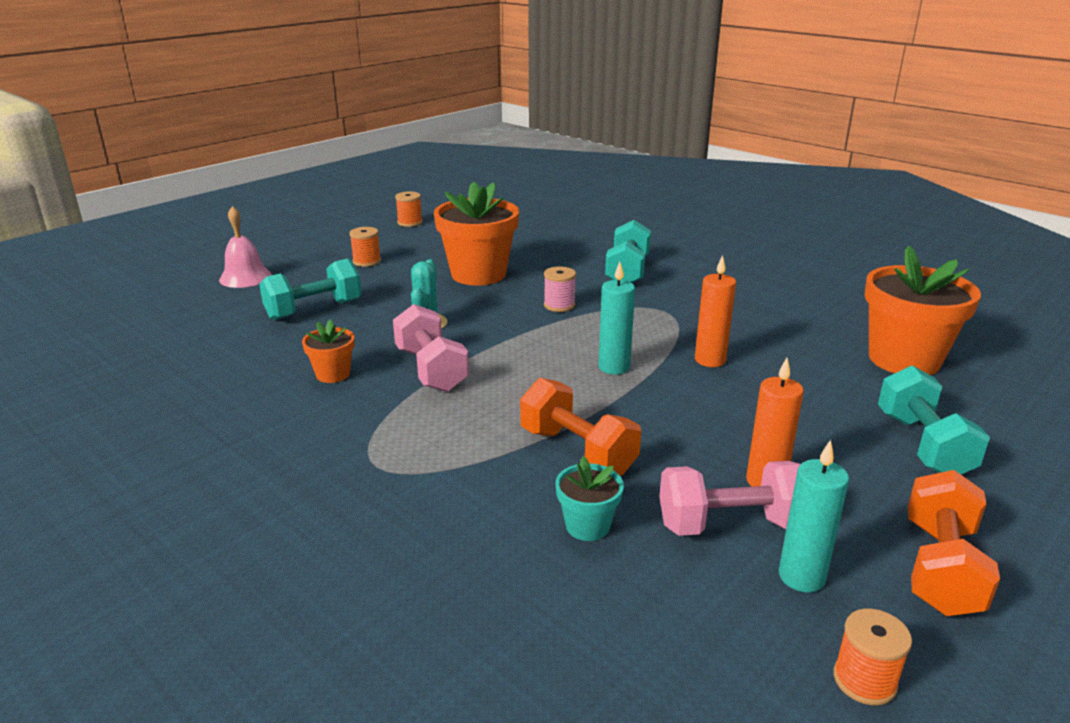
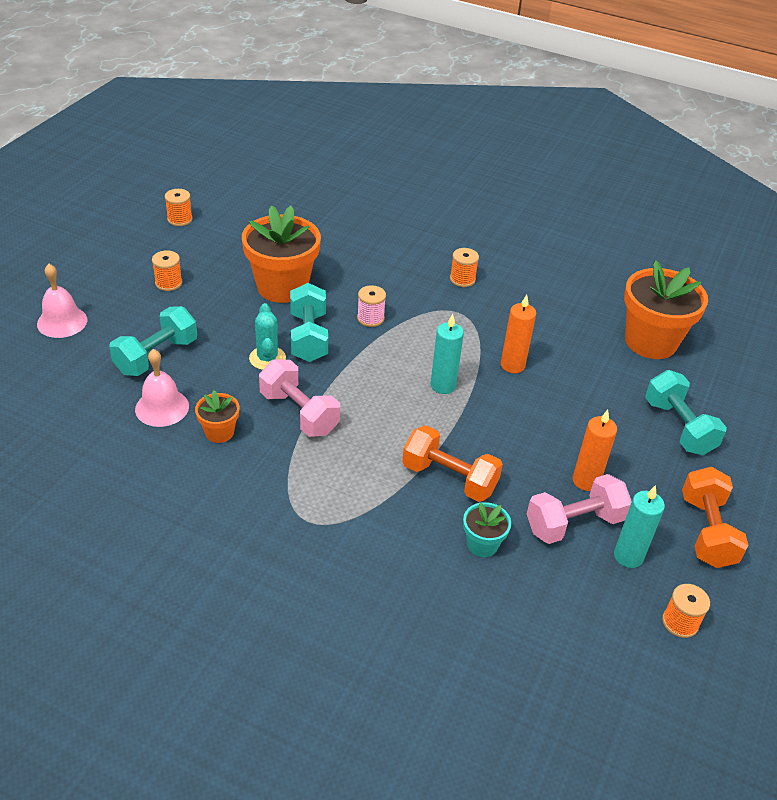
camera: 20 degrees left, 15 degrees up
turquoise dumbbell [605,220,651,283] -> turquoise dumbbell moved to [290,283,328,362]
none -> pink bell [135,349,189,427]
none -> orange spool [450,248,479,287]

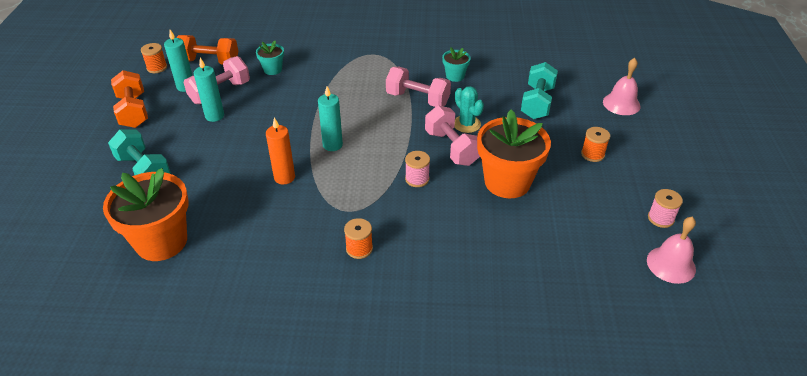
camera: 160 degrees right, 0 degrees up
pink bell [135,349,189,427] -> pink bell moved to [647,217,696,284]
orange spool [165,189,193,226] -> pink spool [648,189,683,228]
orange flower pot [195,390,240,443] -> turquoise flower pot [442,47,471,82]
turquoise dumbbell [290,283,328,362] -> pink dumbbell [425,105,480,166]
orange dumbbell [402,425,503,502] -> orange dumbbell moved to [176,35,238,64]
orange candle [573,410,617,491] -> turquoise candle [194,58,224,122]

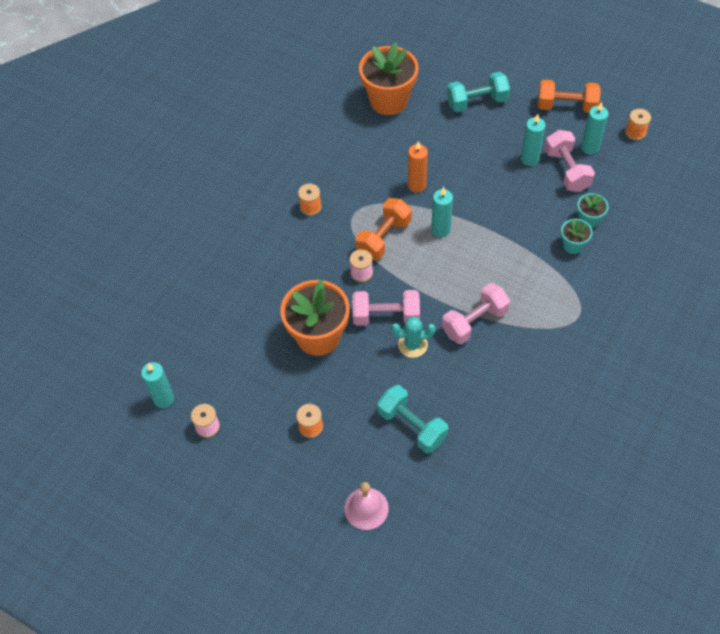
camera: 120 degrees right, 15 degrees up
orange dumbbell [176,35,238,64] -> orange dumbbell moved to [356,198,412,260]
turquoise flower pot [442,47,471,82] -> turquoise flower pot moved to [561,219,593,254]
pink bell [647,217,696,284] -> turquoise candle [141,362,174,408]

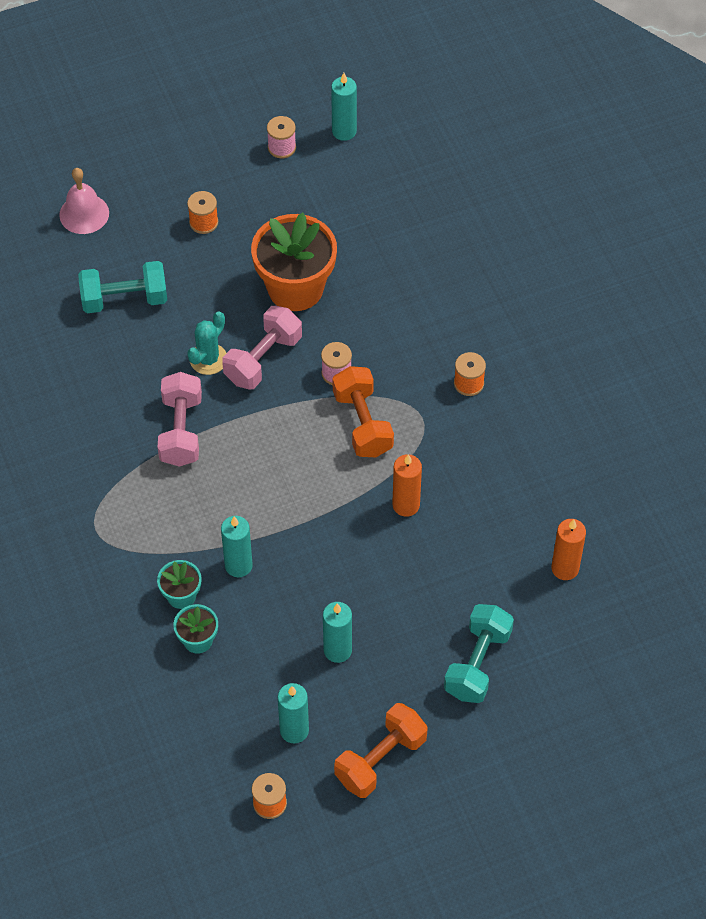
camera: 125 degrees right, 0 degrees up
orange flower pot [359,42,418,115] -> orange candle [551,519,586,580]
turquoise candle [431,187,453,237] -> turquoise candle moved to [221,516,253,577]
pink dumbbell [545,130,595,192] -> none

